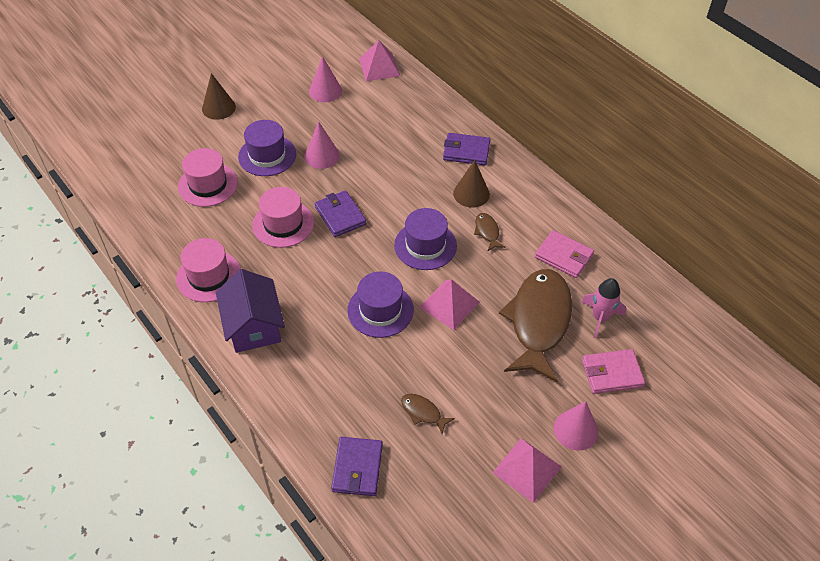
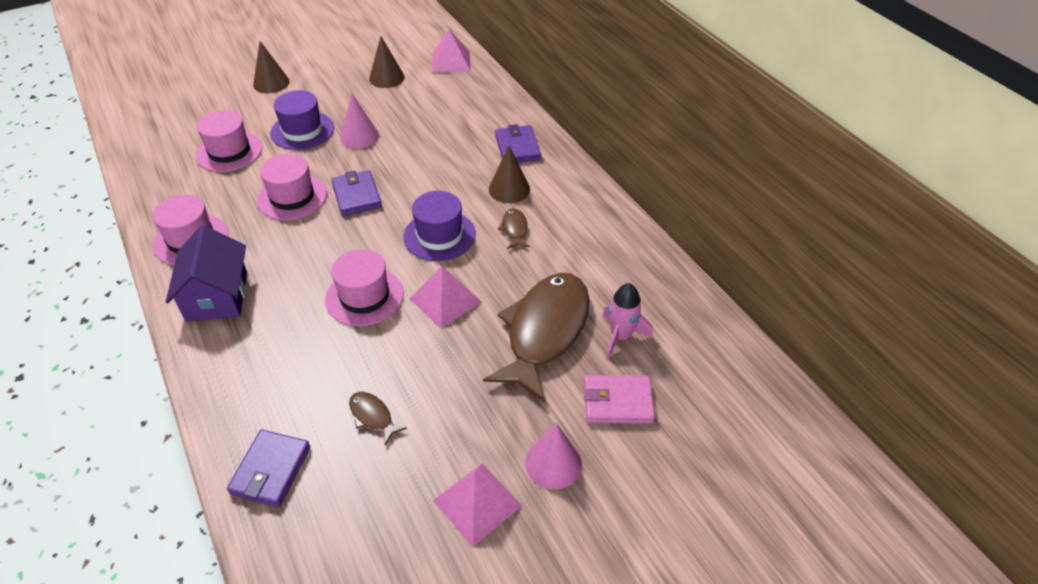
camera: 10 degrees right, 5 degrees down
pink cone [309,56,342,102] -> brown cone [369,36,405,88]
purple hat [347,272,414,338] -> pink hat [325,249,404,326]
purple wallet [443,133,490,165] -> purple wallet turned 60 degrees clockwise [495,124,541,163]
pink wallet [535,230,594,278] -> none

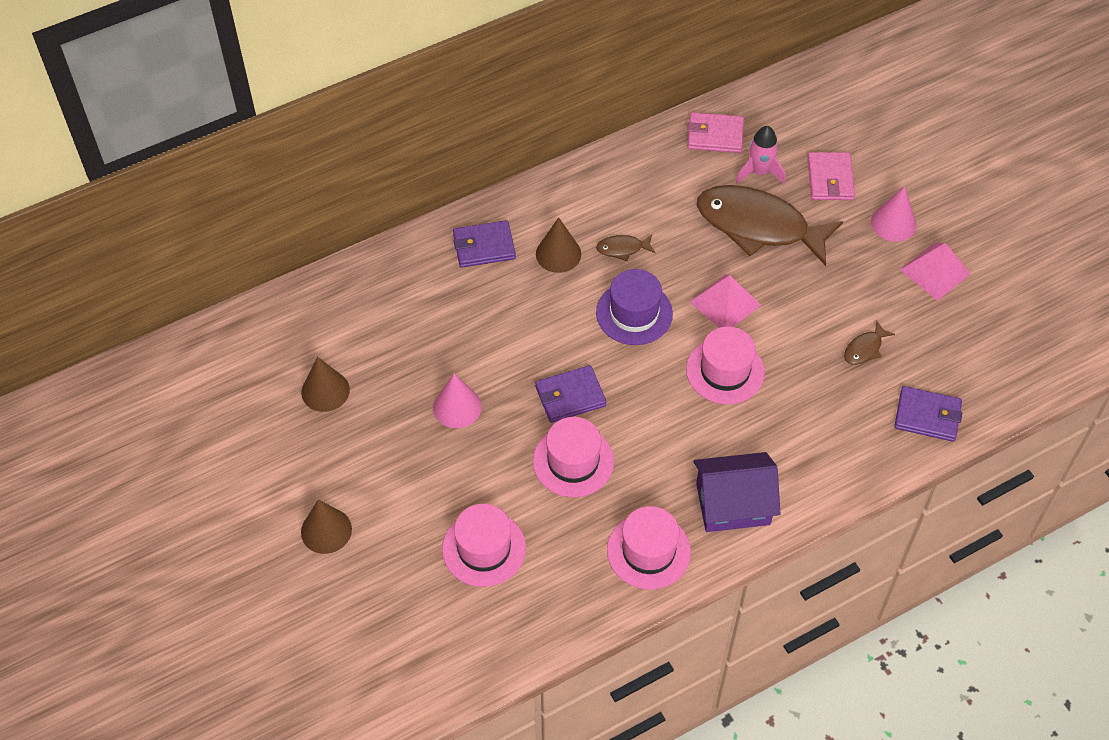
camera: 90 degrees left, 10 degrees up
purple hat [270,90,334,150] -> none
pink pyramid [433,29,471,73] -> none
none -> pink wallet [687,112,744,153]

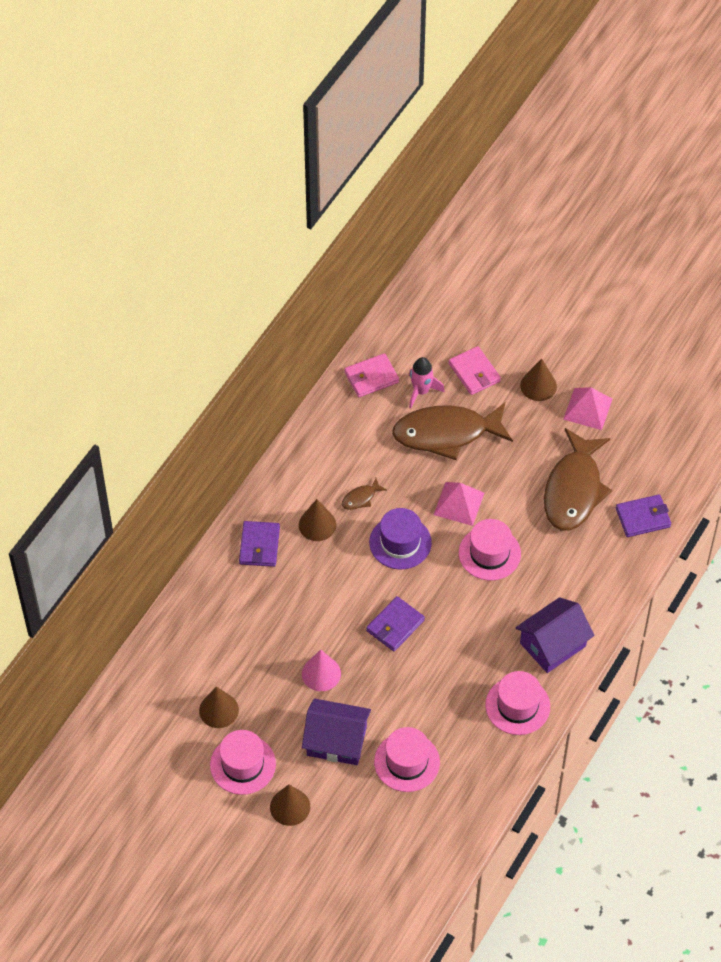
camera: 30 degrees left, 0 degrees up
purple wallet [453,220,516,268] -> purple wallet turned 45 degrees counterclockwise [239,521,280,567]
pink hat [533,417,614,497] -> pink hat moved to [210,730,276,795]
brown fish [844,321,895,365] -> brown fish [544,428,612,531], size x2.50
pink cone [871,186,916,242] -> brown cone [520,358,557,401]
none -> purple house [302,698,371,765]

